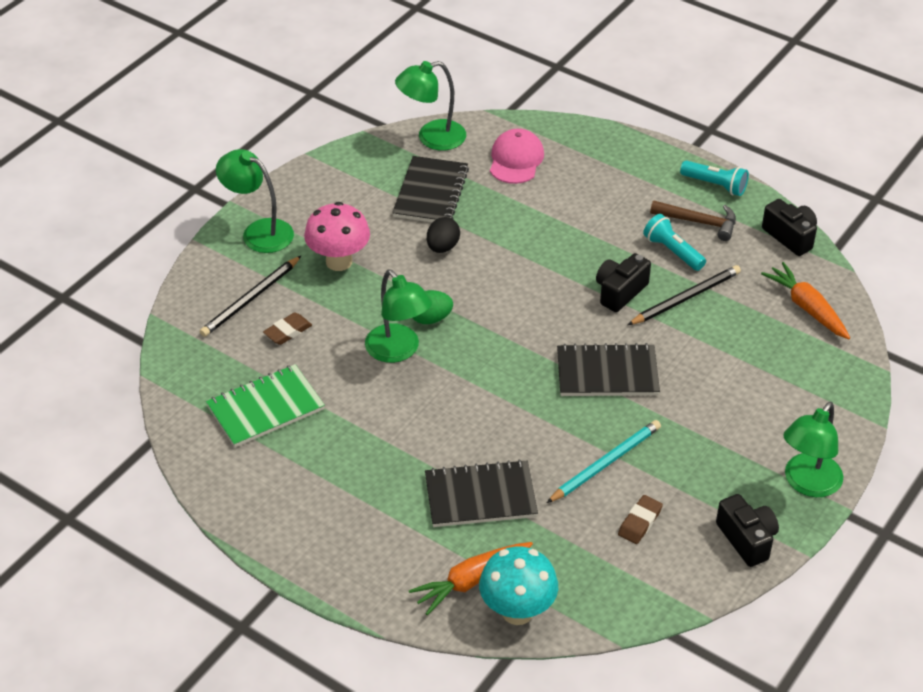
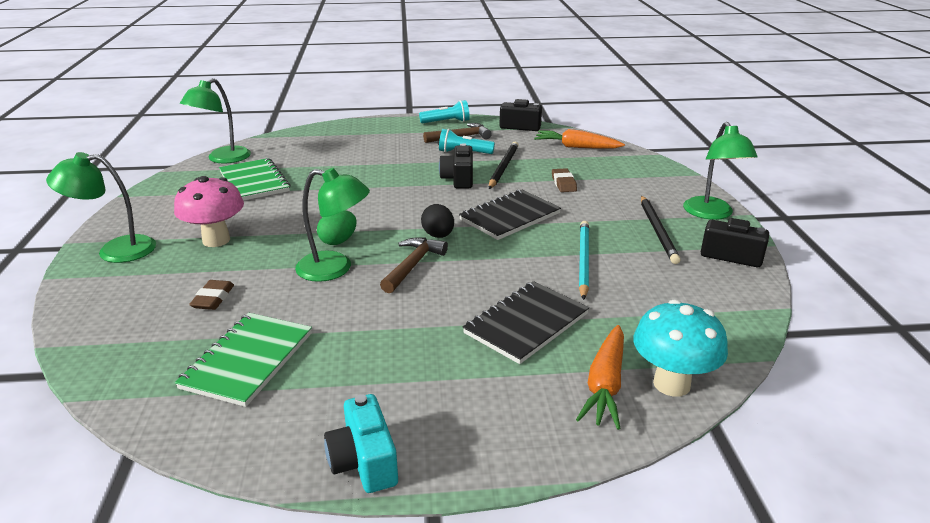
camera: 40 degrees left, 15 degrees down
black pencil [200,256,301,337] -> black pencil moved to [641,195,680,264]
black notebook [392,156,469,223] -> green notebook [219,158,290,201]
black egg [427,217,460,253] -> black egg moved to [421,204,454,238]
pink cap [490,129,544,184] -> none
brown eraser [618,495,663,544] -> brown eraser moved to [552,168,577,192]
none -> turquoise camera [324,394,398,493]
none -> brown hammer [380,237,448,293]

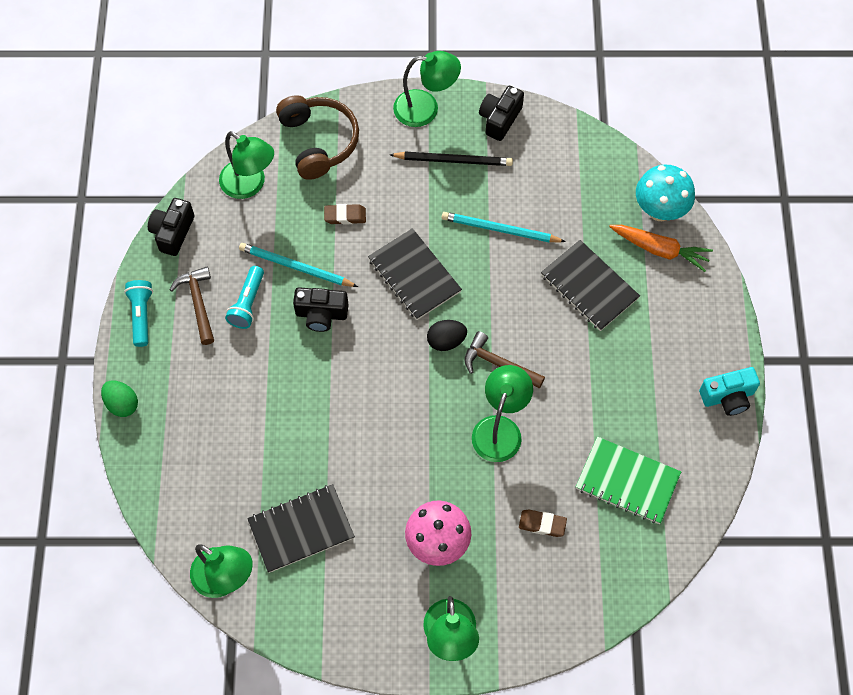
camera: 85 degrees left, 35 degrees up
green notebook [219,158,290,201] -> black notebook [247,484,355,573]
green egg [317,210,357,245] -> green egg moved to [101,381,138,417]
black pencil [489,142,519,189] -> turquoise pencil [239,243,358,287]
orange carrot [534,129,625,149] -> green lamp [219,131,274,199]
none -> brown headphones [276,95,359,180]

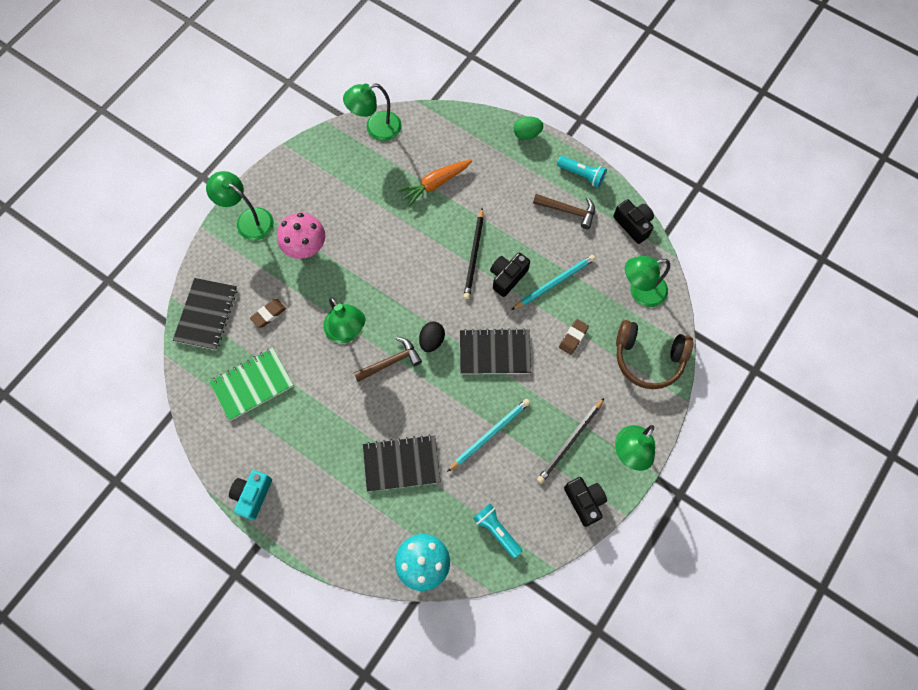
camera: 125 degrees right, 5 degrees up
turquoise flashlight [225,266,264,329] -> turquoise flashlight moved to [473,504,522,558]
black notebook [247,484,355,573] -> black notebook moved to [173,278,237,350]
orange carrot [609,225,713,272] -> orange carrot moved to [398,160,472,206]
none -> black pencil [463,207,484,299]

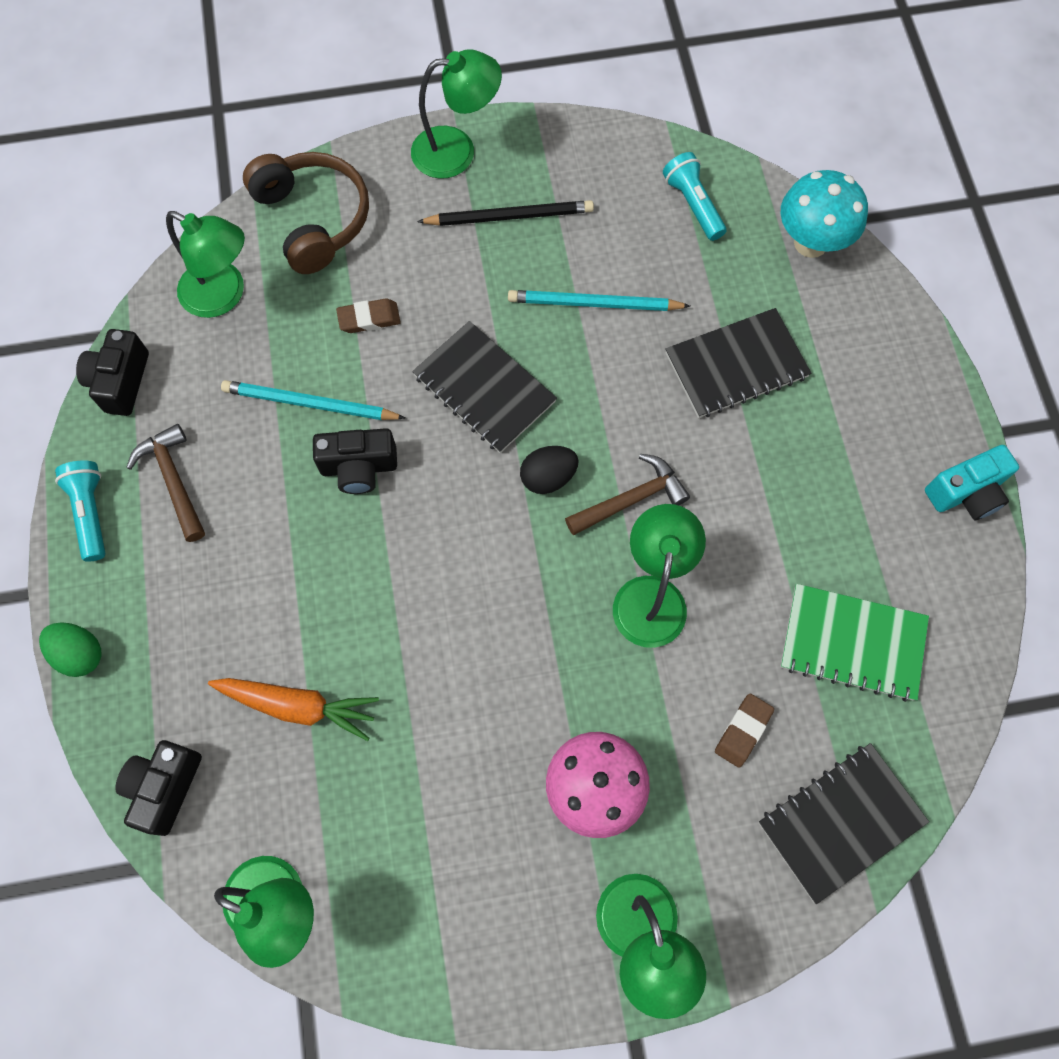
camera: 135 degrees left, 0 degrees up
brown eraser [250,299,286,328] -> brown eraser turned 60 degrees counterclockwise [715,694,774,768]
brown hammer [354,337,422,382] -> brown hammer turned 135 degrees clockwise [565,454,690,535]
black notebook [363,434,441,492] -> black notebook turned 60 degrees counterclockwise [665,308,811,418]
black pencil [463,207,484,299] -> none
turquoise flashlight [473,504,522,558] -> turquoise flashlight turned 150 degrees clockwise [663,152,726,241]
black camera [564,477,607,527] -> black camera moved to [115,740,202,836]

